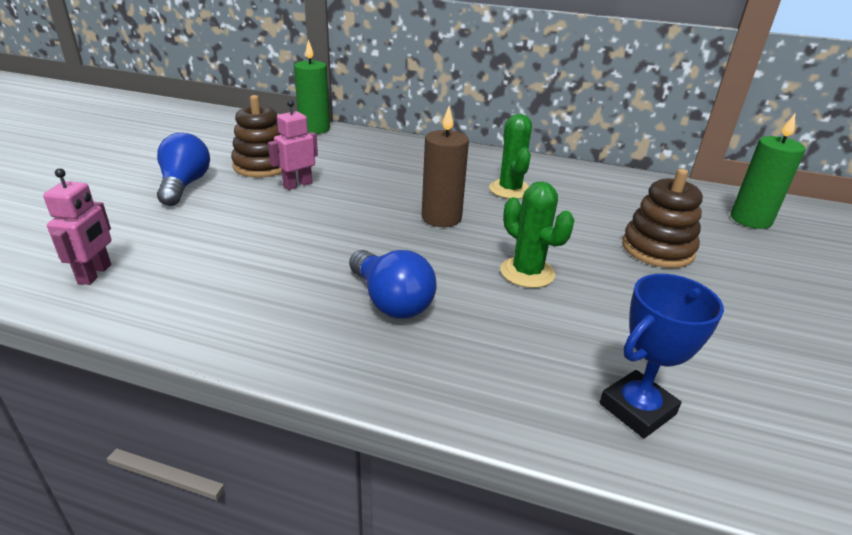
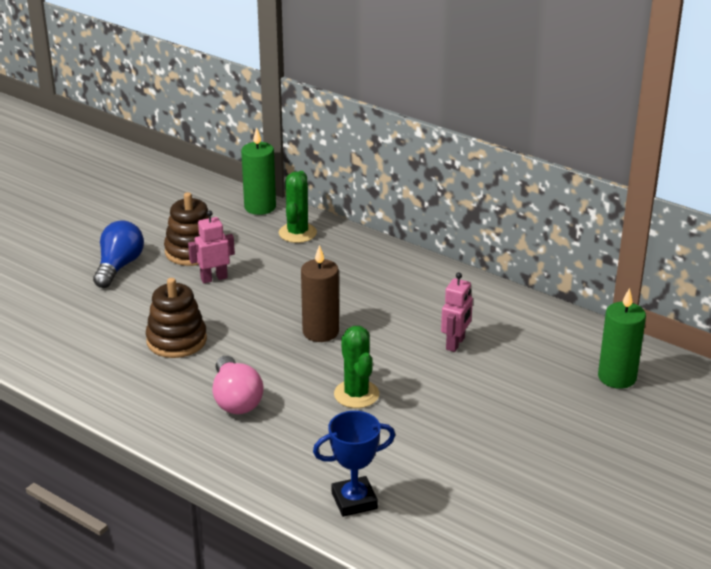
camera: 20 degrees right, 0 degrees up
pink robot [43,168,112,285] -> pink robot moved to [441,272,473,352]
blue light bulb [349,250,436,319] -> pink light bulb [213,356,264,414]
green cactus [489,114,532,199] -> green cactus moved to [279,171,317,243]
brown stacking toy [622,169,703,268] -> brown stacking toy moved to [146,278,207,358]

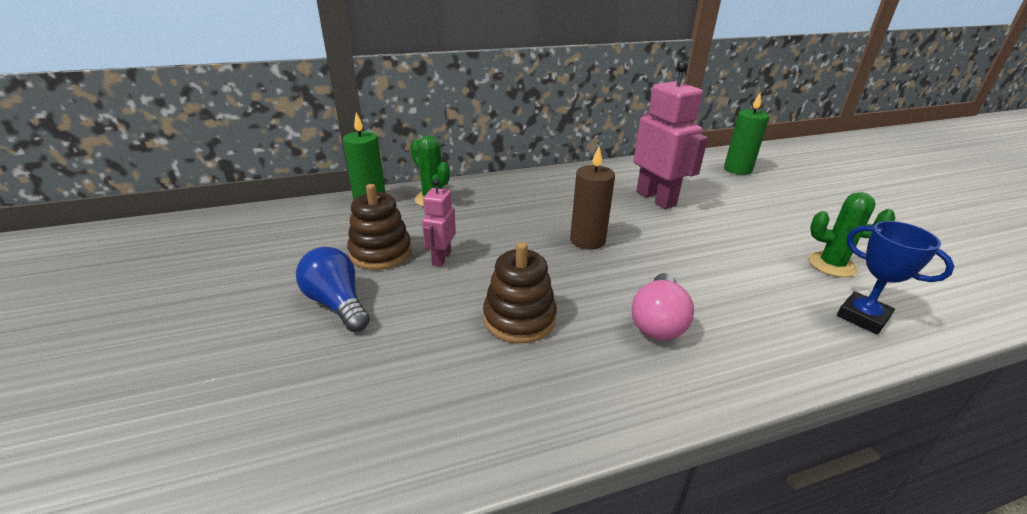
camera: 55 degrees left, 0 degrees up
pink light bulb [213,356,264,414] -> pink light bulb turned 90 degrees clockwise [632,273,694,341]
blue trophy [313,411,395,517] -> blue trophy turned 60 degrees counterclockwise [837,221,954,334]
green cactus [334,326,379,408] -> green cactus moved to [808,192,895,277]
pink robot [441,272,473,352] -> pink robot [634,60,708,209], size x1.88

